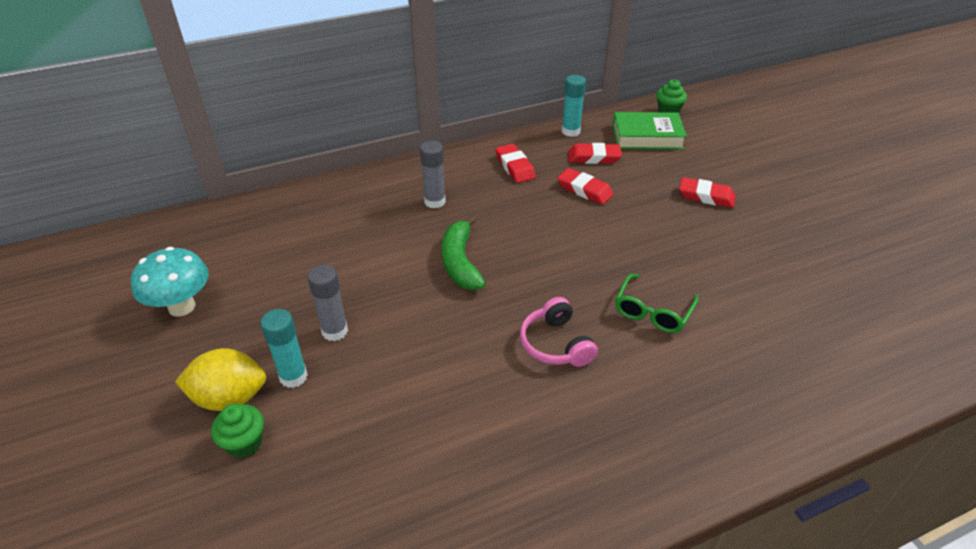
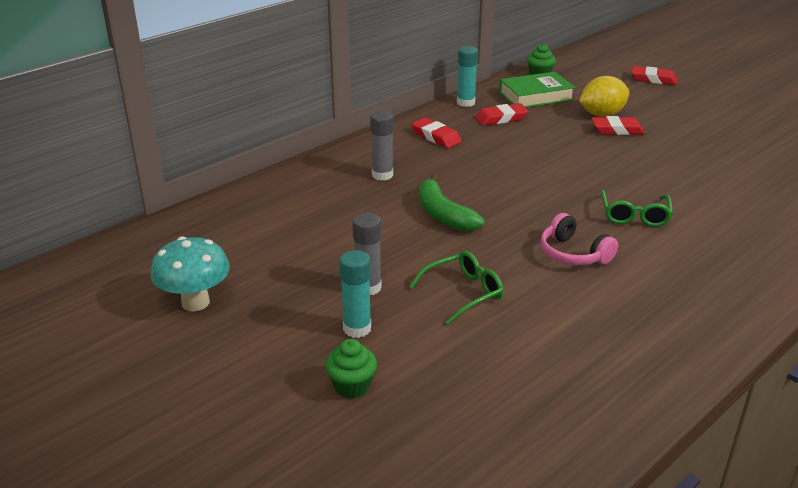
camera: 20 degrees left, 10 degrees down
yellow lemon [175,348,266,411] -> yellow lemon moved to [579,76,629,117]
red eraser [557,168,614,205] -> red eraser moved to [631,66,677,85]
none -> green glasses [409,251,503,324]

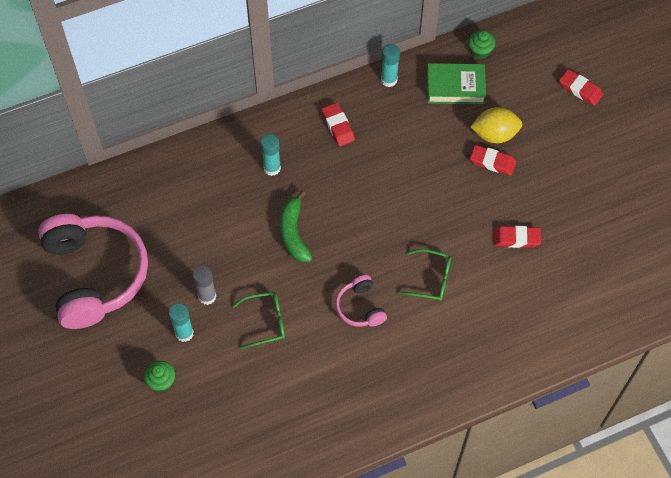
camera: 20 degrees right, 30 degrees up
turquoise mushroom [151,236,230,311] -> pink headphones [38,214,148,329]
grey glue stick [370,111,394,181] -> turquoise glue stick [261,134,281,176]
red eraser [475,103,529,125] -> red eraser moved to [493,226,541,248]
green glasses [601,190,673,227] -> green glasses turned 105 degrees counterclockwise [397,249,451,301]

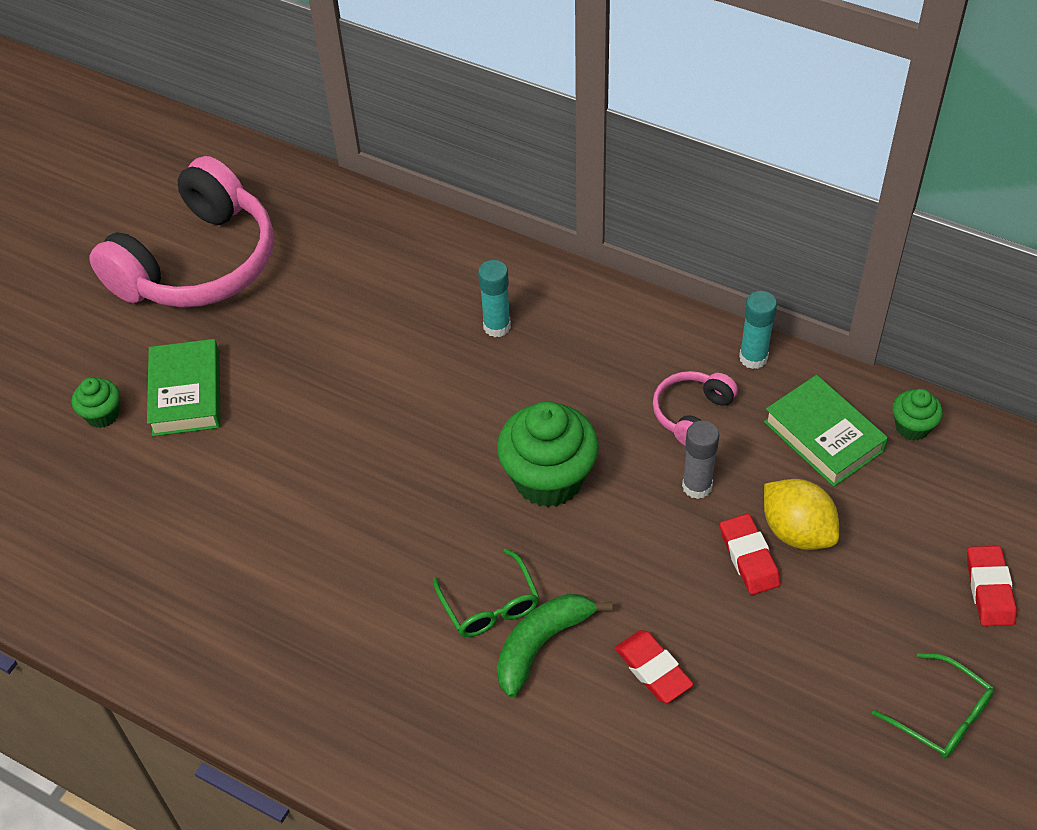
camera: 55 degrees right, 10 degrees down
turquoise glue stick [168,303,194,342] -> green book [147,339,221,436]
grey glue stick [192,265,216,305] -> grey glue stick moved to [682,420,719,499]
green glasses [233,292,285,349] -> green glasses moved to [872,653,994,758]
green banana [279,190,312,262] -> green banana moved to [497,594,613,697]
red eraser [322,103,355,146] -> none
pink headphones [335,275,387,327] -> pink headphones moved to [653,371,738,446]
none -> green cupcake [497,401,599,507]

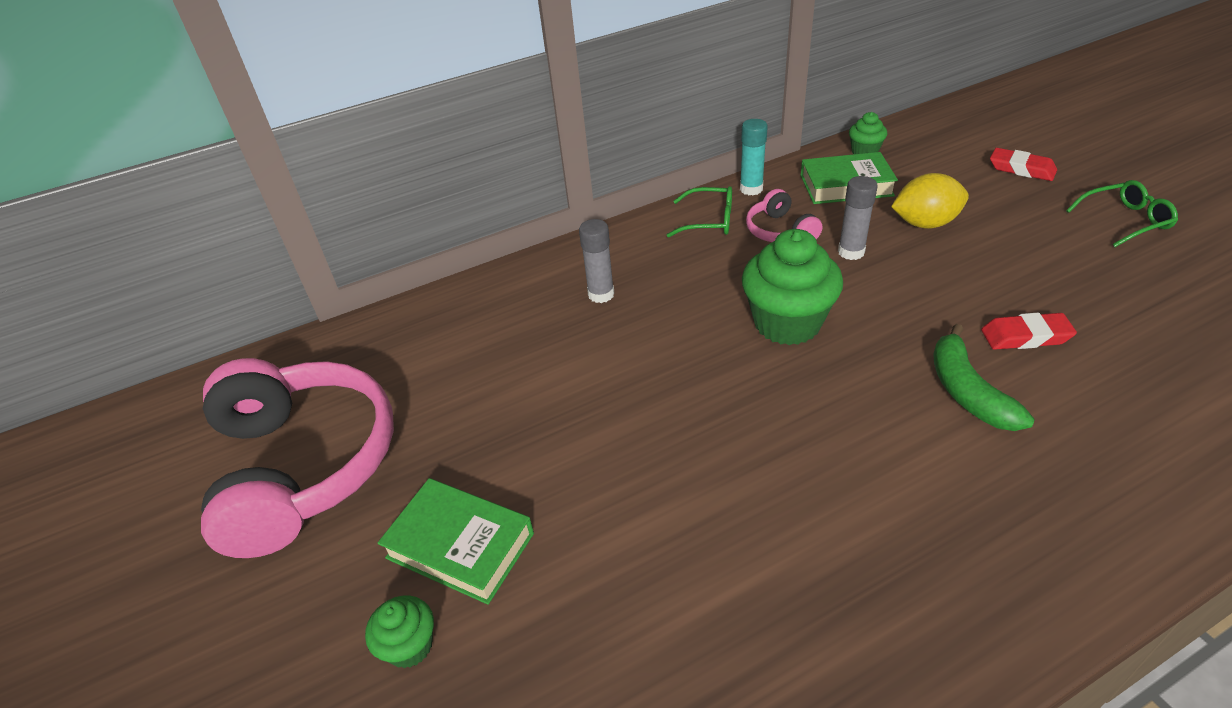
camera: 55 degrees left, 10 degrees down
green glasses [433,549,539,637] -> green glasses moved to [667,186,732,237]
turquoise glue stick [478,260,511,337] -> grey glue stick [579,219,615,303]
red eraser [720,514,781,595] -> none

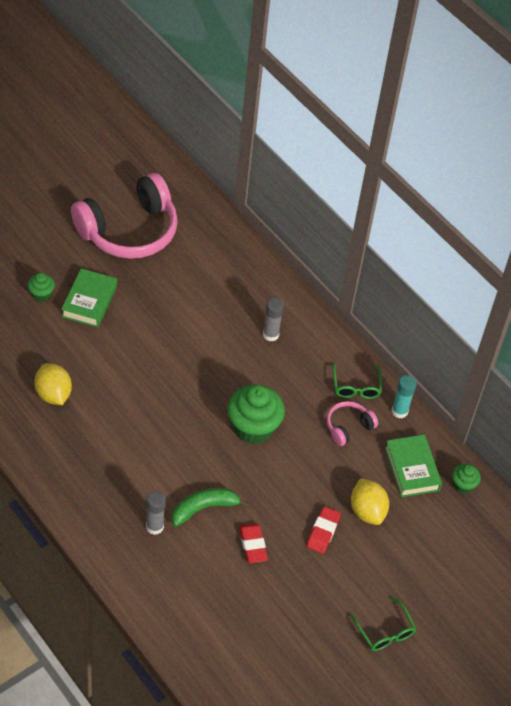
camera: 70 degrees right, 10 degrees up
grey glue stick [838,176,878,260] -> grey glue stick moved to [146,491,166,535]
red eraser [990,148,1057,181] -> red eraser moved to [306,506,341,554]
none -> yellow lemon [34,363,72,405]

